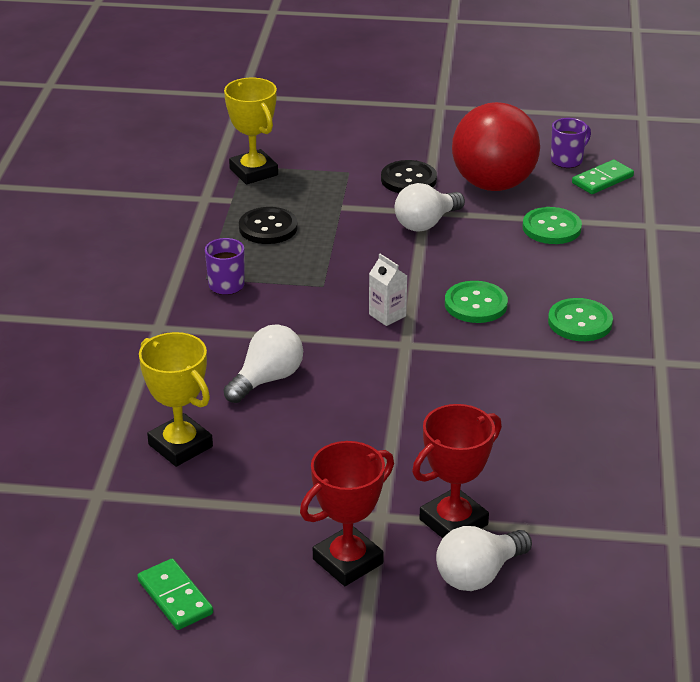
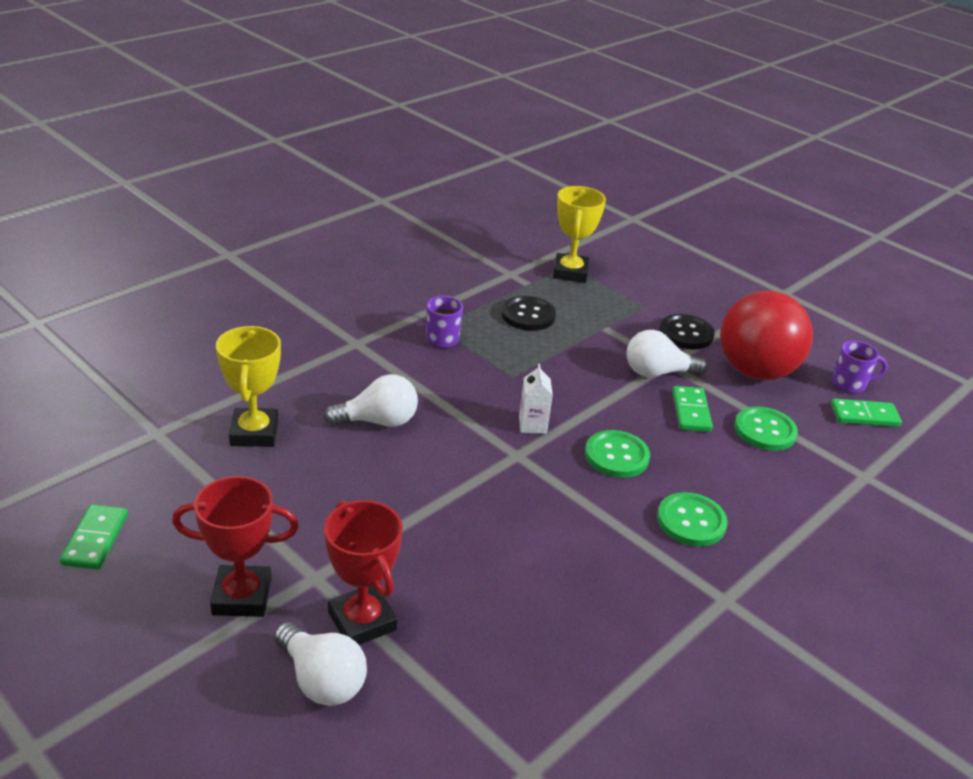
camera: 35 degrees right, 0 degrees up
red trophy [412,404,502,538] -> red trophy turned 60 degrees clockwise [324,500,403,645]
white light bulb [436,526,532,591] -> white light bulb turned 135 degrees counterclockwise [274,622,367,706]
none -> green domino [672,386,713,432]

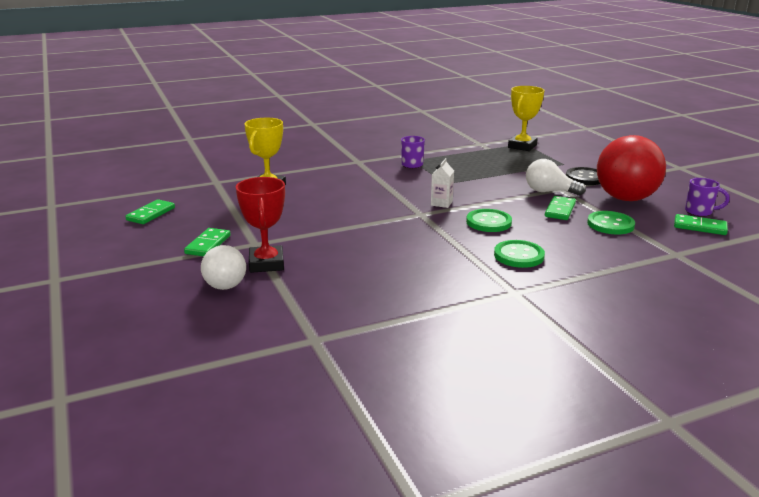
camera: 25 degrees right, 10 degrees down
red trophy [172,476,299,617] -> green domino [184,228,231,256]
white light bulb [324,374,418,427] -> none
black button [501,296,556,331] -> none

